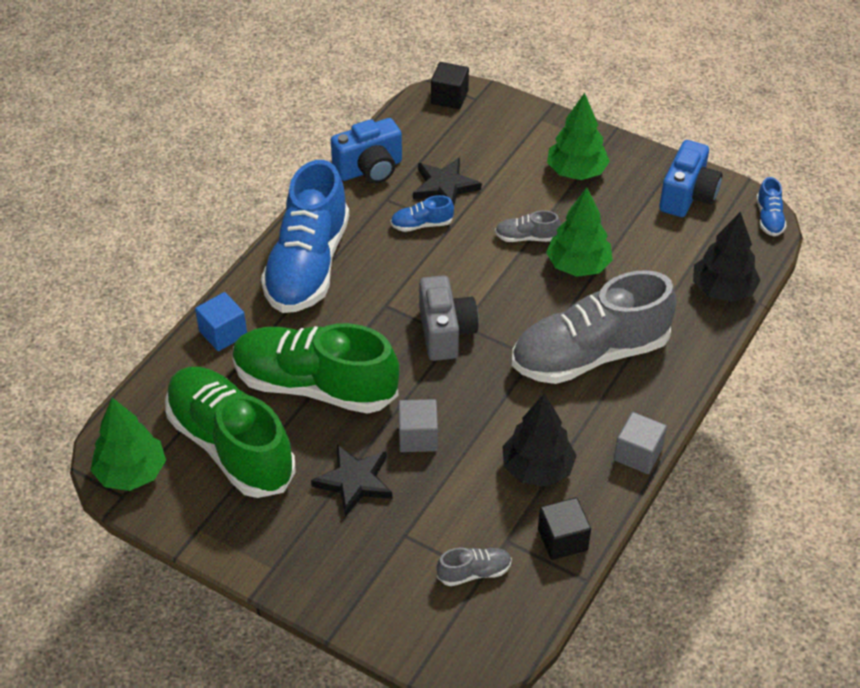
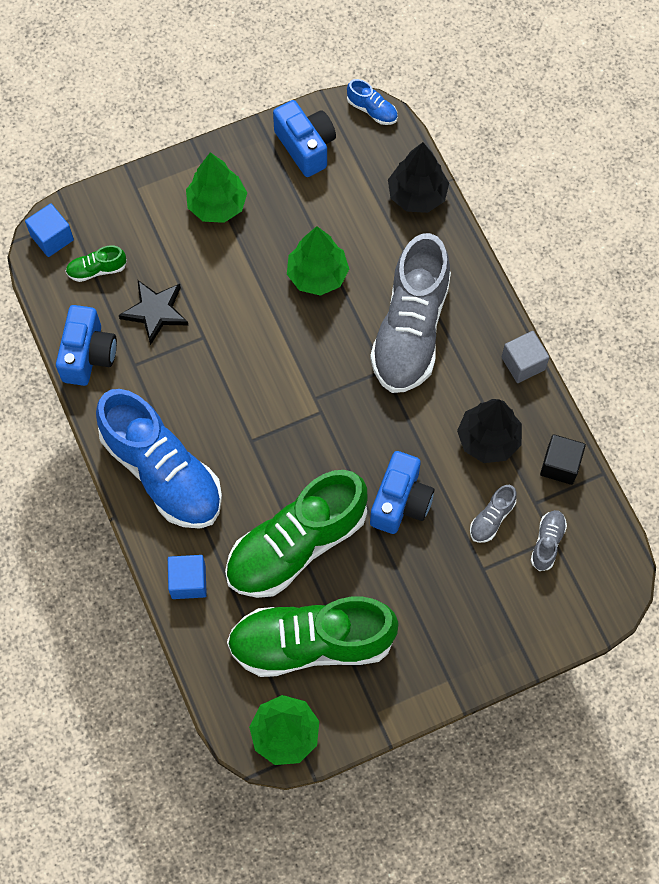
camera: 55 degrees left, 20 degrees up
black star [311,444,392,517] -> none
blue shoe [390,195,454,232] -> none
grey cube [398,399,438,452] -> blue camera [370,451,434,534]
grey camera [419,275,479,361] -> none
black cube [431,62,469,109] -> blue cube [25,203,74,257]
grey shoe [495,210,561,242] -> grey shoe moved to [470,485,517,543]
none -> green shoe [65,245,127,282]

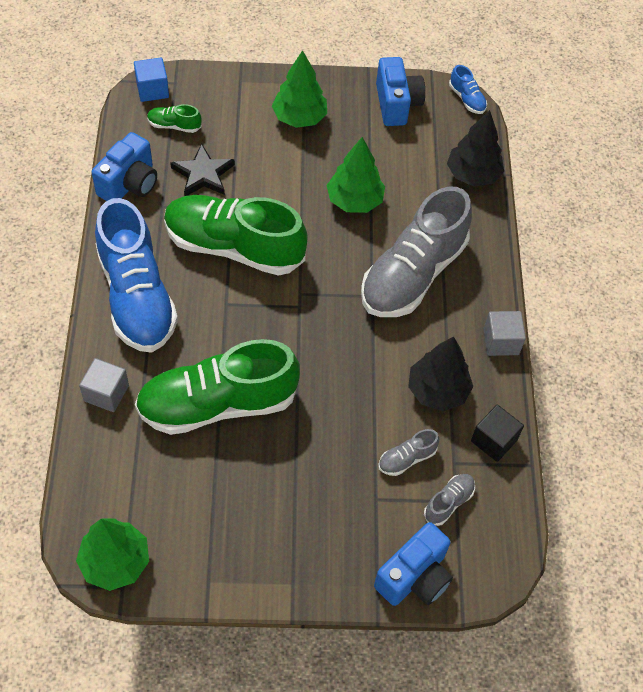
camera: 20 degrees right, 10 degrees down
blue cube [168,555,207,599] -> grey cube [79,358,129,412]
green shoe [227,597,399,677] -> green shoe moved to [164,195,308,276]
blue camera [370,451,434,534] -> blue camera moved to [374,522,453,606]

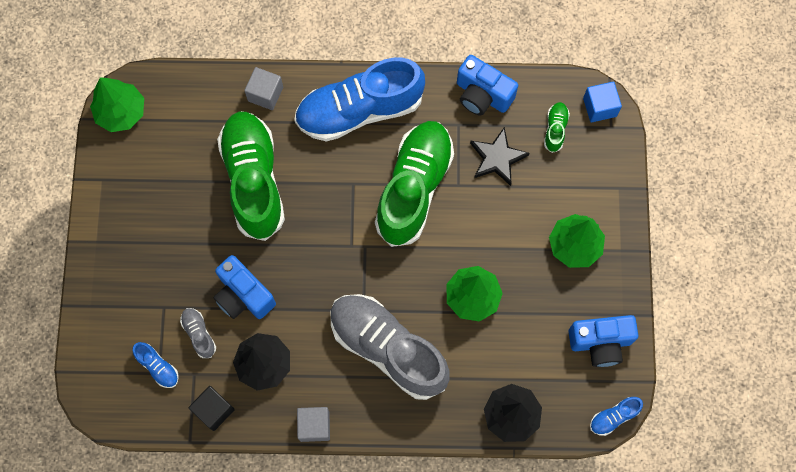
camera: 95 degrees right, 15 degrees up
blue camera [374,522,453,606] -> blue camera moved to [213,255,276,319]
grey shoe [424,474,475,526] -> blue shoe [132,342,179,388]

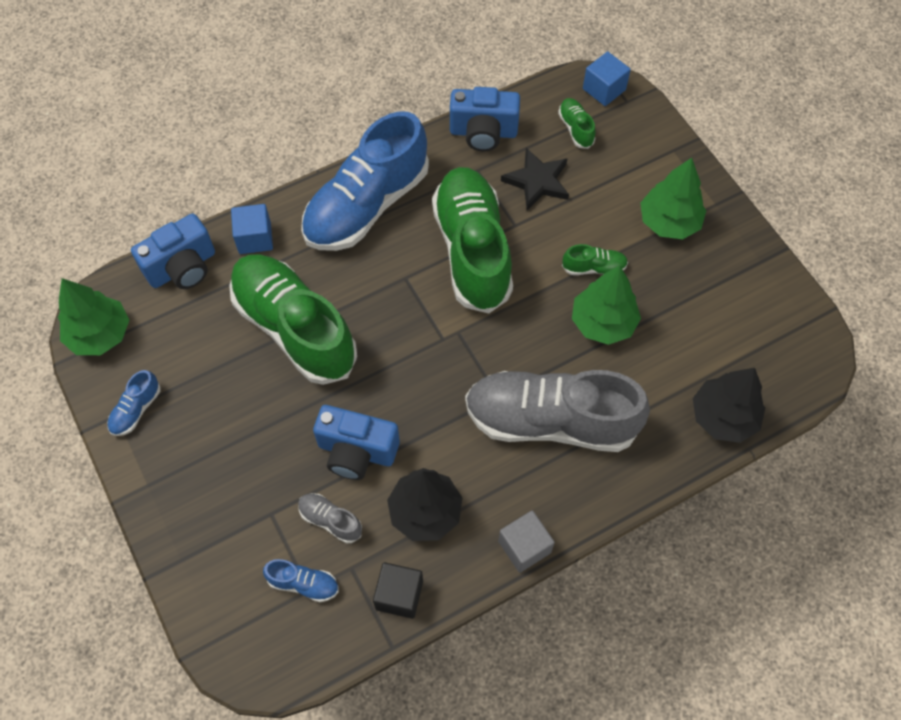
camera: 30 degrees left, 10 degrees down
grey cube [244,67,283,110] -> blue cube [231,204,273,254]
blue camera [568,315,638,367] -> blue camera moved to [131,214,215,289]
blue shoe [590,397,643,436] -> blue shoe moved to [107,370,161,436]
none -> green shoe [562,244,628,275]

